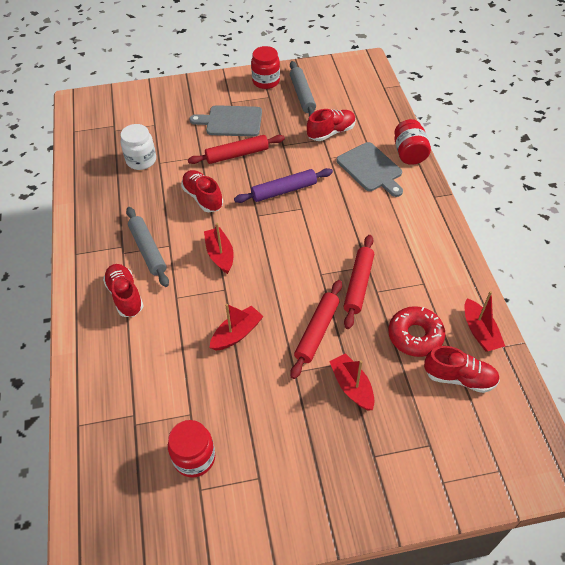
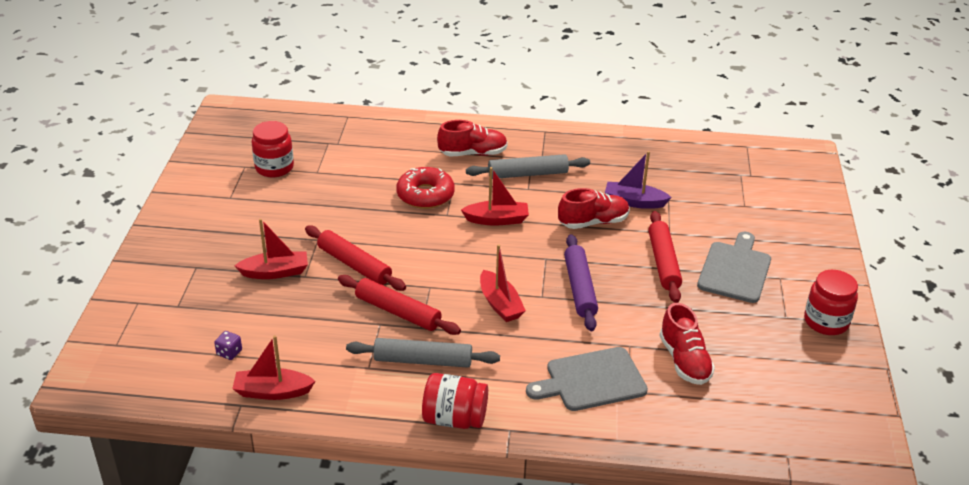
camera: 105 degrees right, 15 degrees down
white jar [121,124,156,170] -> none
red boat [209,304,264,351] -> red boat moved to [480,244,526,322]
grey rolling pin [290,61,316,117] -> grey rolling pin moved to [346,338,500,368]
red donut [388,306,445,357] -> red donut moved to [396,167,455,209]
red jar [394,119,431,165] -> red jar moved to [422,373,488,429]
red shoe [424,346,500,393] -> purple dice [214,331,242,360]
none -> purple boat [605,151,672,209]

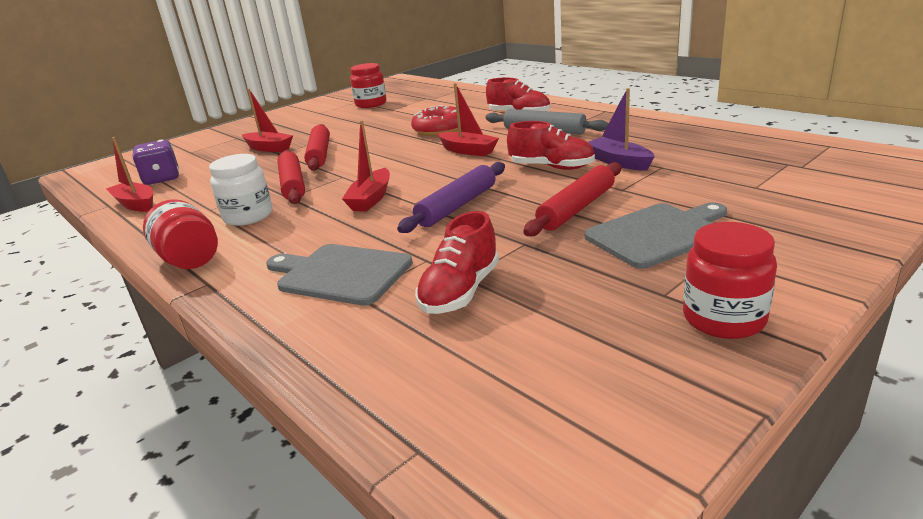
camera: 45 degrees right, 10 degrees down
purple dice [214,331,242,360] -> purple dice [132,140,179,185], size x1.96
grey rolling pin [346,338,500,368] -> white jar [209,154,273,226]

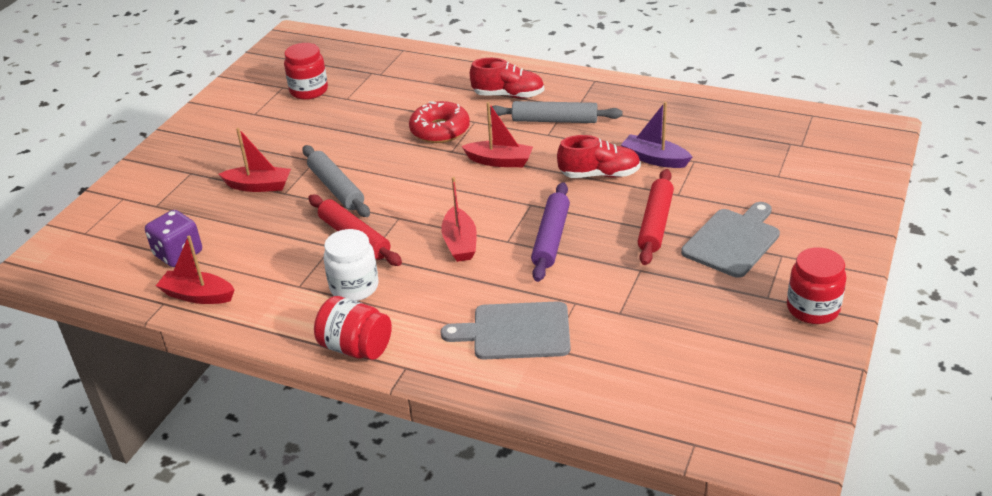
camera: 25 degrees left, 10 degrees up
red rolling pin [304,124,330,171] -> grey rolling pin [302,145,370,217]
red shoe [415,211,499,314] -> none

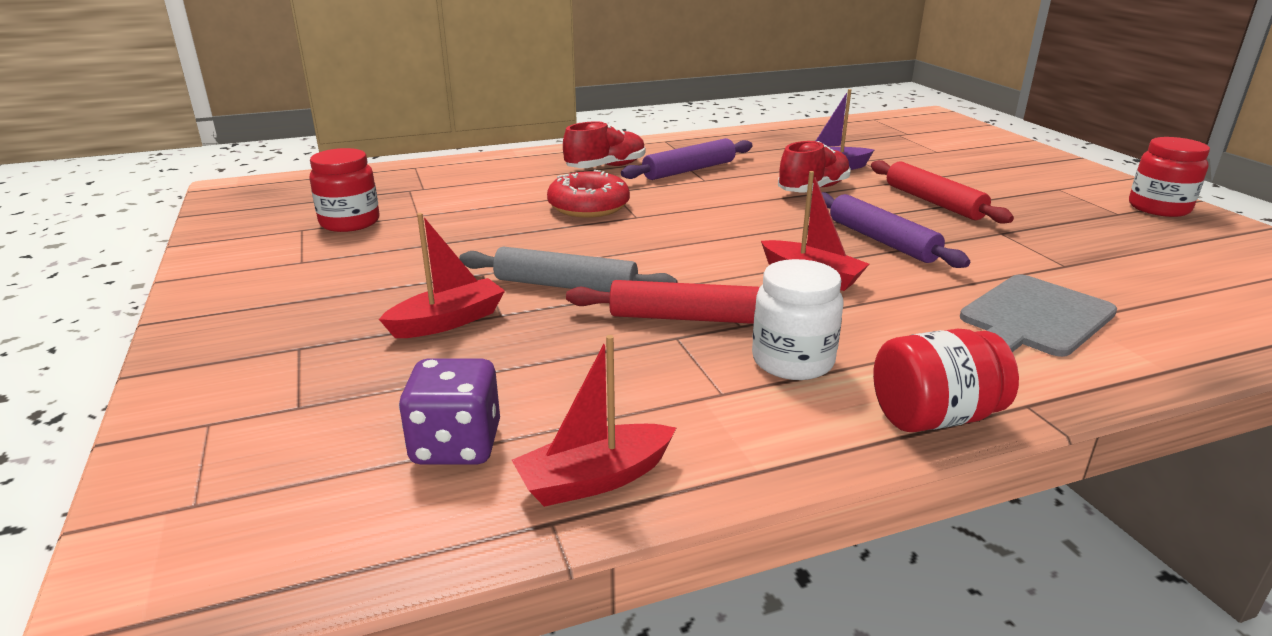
camera: 45 degrees left, 10 degrees down
red boat [462,102,533,167] -> none
grey rolling pin [490,101,623,123] -> purple rolling pin [621,138,753,180]
grey cutting board [681,202,780,278] -> none

